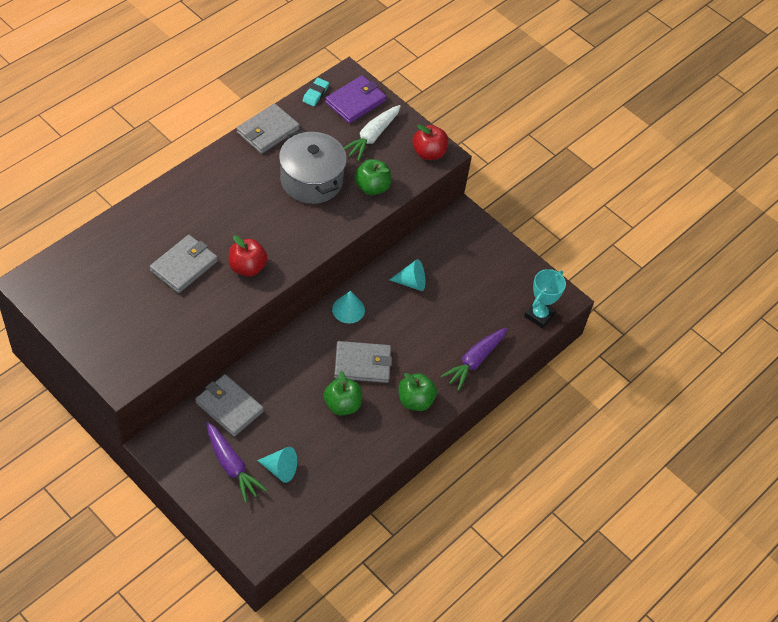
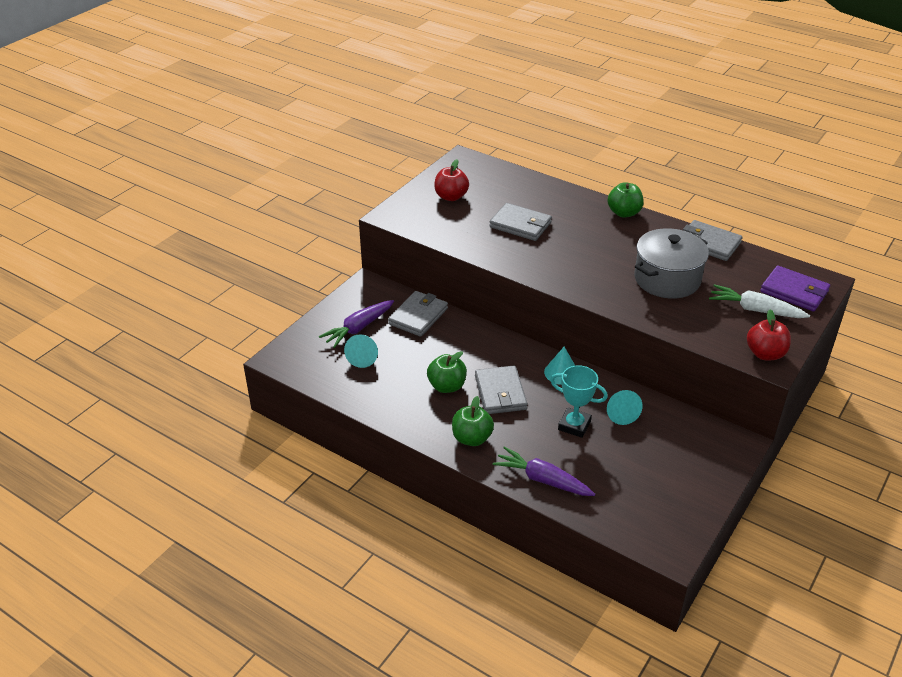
camera: 85 degrees right, 15 degrees down
red apple [229,236,268,277] -> red apple moved to [434,159,469,201]
turquoise eraser [303,78,329,106] -> none
green apple [355,159,391,195] -> green apple moved to [608,182,644,218]
turquoise trophy [524,269,566,329] -> turquoise trophy moved to [550,365,608,438]

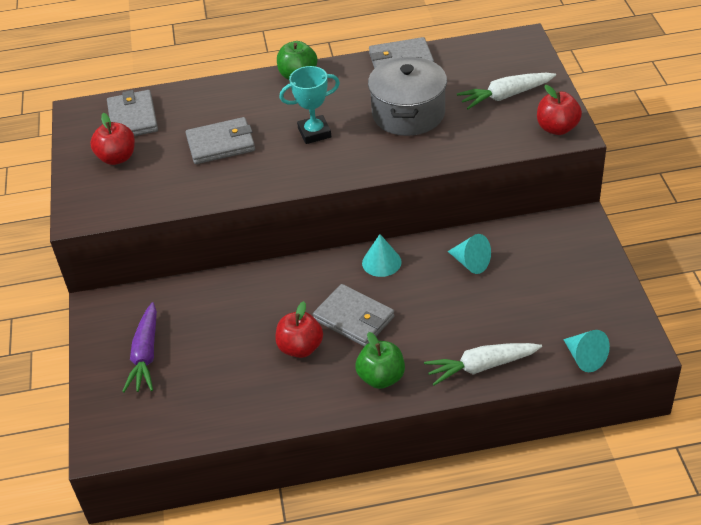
camera: 40 degrees left, 5 degrees up
turquoise cone [344,334,378,368] -> turquoise cone moved to [563,330,610,372]
grey wallet [388,291,448,337] -> grey wallet moved to [107,90,158,136]
green apple [427,351,467,393] -> red apple [275,301,323,358]
purple carrot [493,446,595,496] -> white carrot [424,343,542,386]
turquoise trophy [550,365,608,438] -> turquoise trophy moved to [279,66,340,144]
purple wallet [760,265,830,311] -> none

